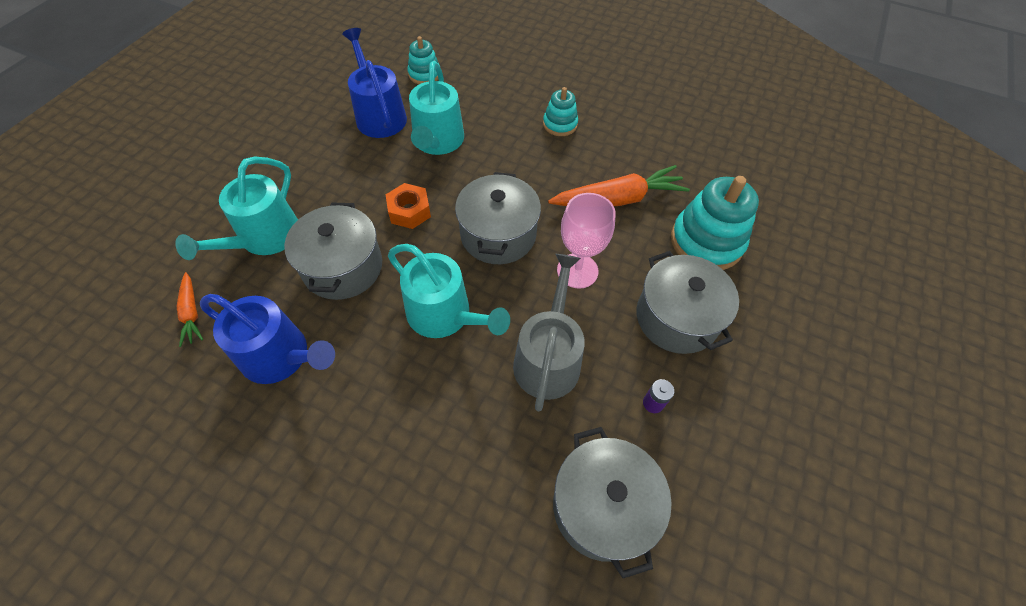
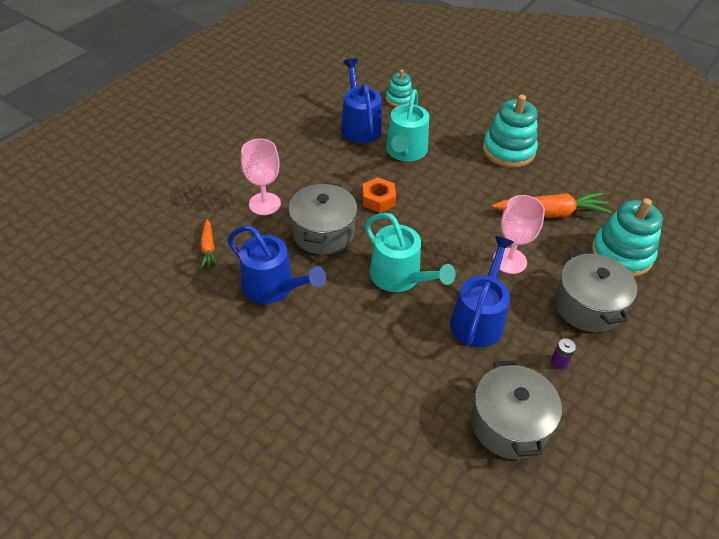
camera: 10 degrees right, 10 degrees down
turquoise watering can [175,156,298,260] -> pink goblet [241,139,281,215]
grey pot [455,172,541,264] -> none
grey watering can [513,254,585,412] -> blue watering can [450,236,514,347]
turquoise stacking toy [543,87,578,136] -> turquoise stacking toy [483,95,538,168], size x1.80

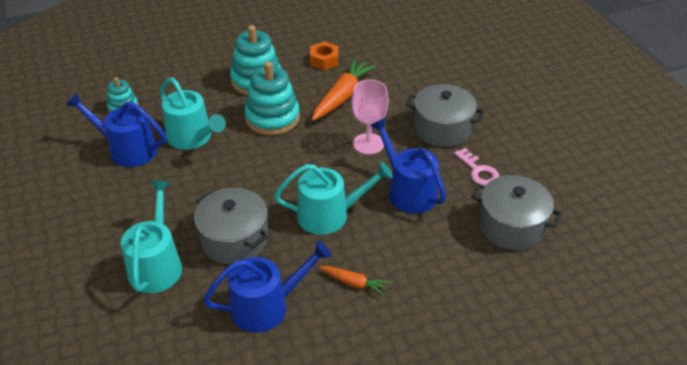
camera: 55 degrees left, 5 degrees down
orange carrot [200,219,219,268] -> orange carrot moved to [319,266,390,296]
pink goblet [241,139,281,215] -> turquoise watering can [121,181,182,293]
orange nut [362,178,396,213] -> orange nut moved to [310,42,338,70]
purple battery [551,338,576,369] -> pink key [454,148,499,186]
turquoise stacking toy [591,198,663,277] -> turquoise stacking toy moved to [244,61,300,135]

